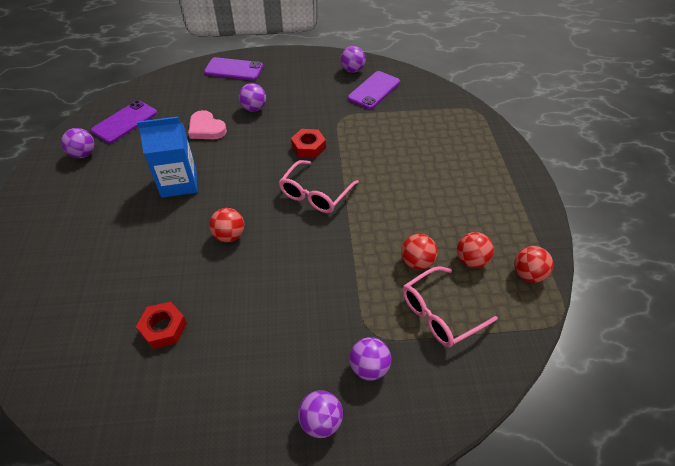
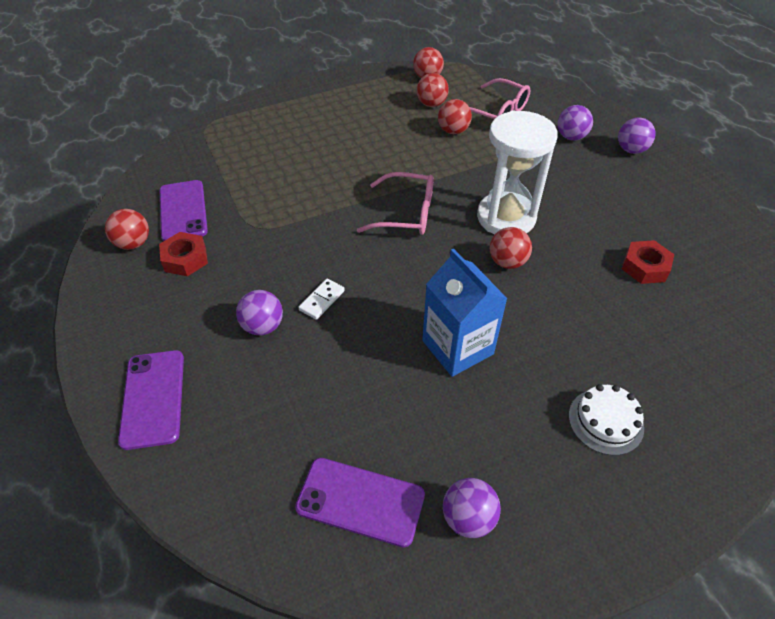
camera: 110 degrees left, 0 degrees up
pink heart [188,110,227,139] -> none
red nut [291,129,326,158] -> red nut moved to [159,232,208,276]
purple ball [340,46,366,73] -> red ball [105,209,149,250]
purple phone [348,71,400,109] -> purple phone turned 60 degrees clockwise [160,180,208,241]
none -> white domino [298,279,345,320]
none -> white hourglass [477,111,558,234]
none -> white cake [569,384,644,455]

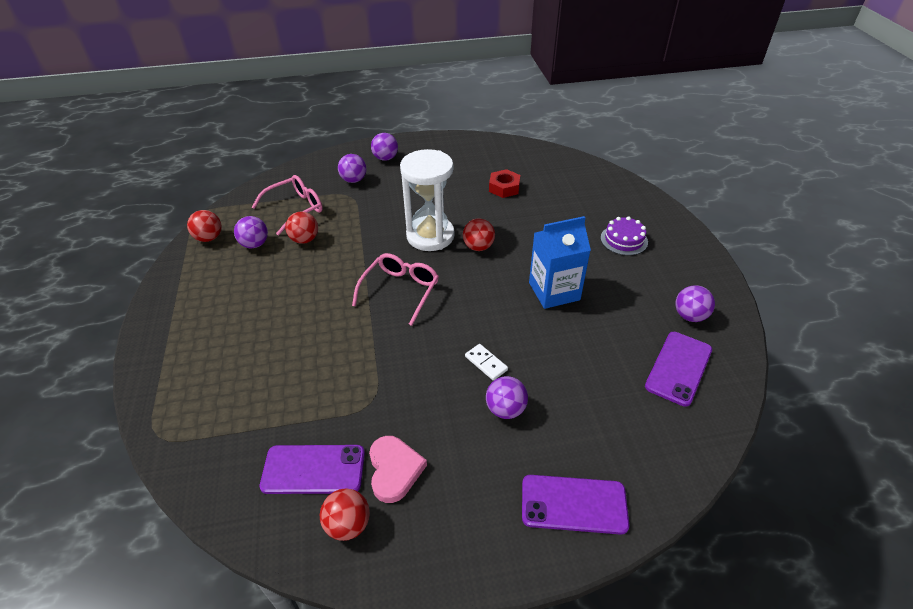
camera: 75 degrees left, 5 degrees down
red nut [159,232,208,276] -> pink heart [369,436,427,503]
red ball [417,73,449,107] -> purple ball [234,216,268,248]
white cake [569,384,644,455] -> purple cake [601,216,648,256]

